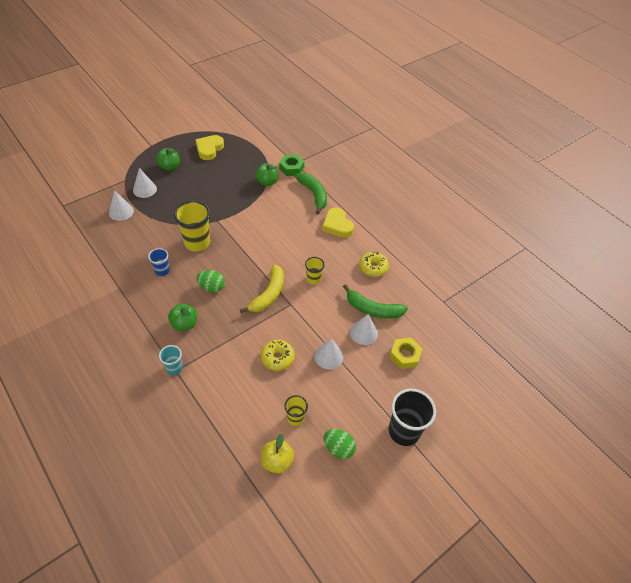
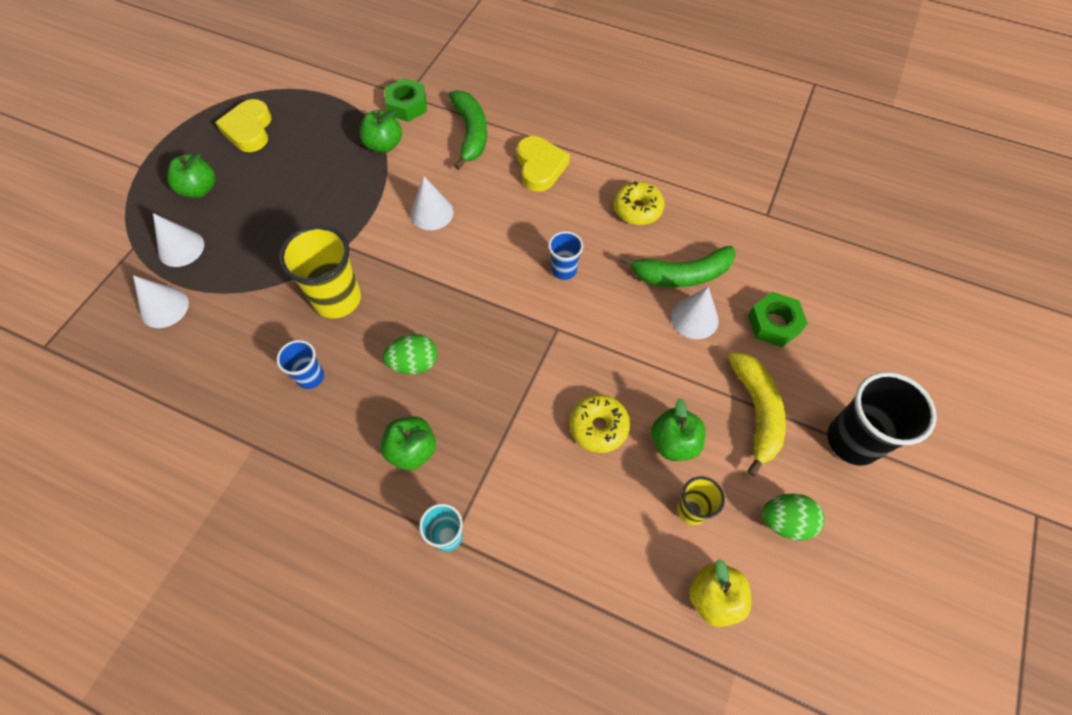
camera: 25 degrees left, 10 degrees up
yellow banana [240,264,284,313] -> yellow banana moved to [728,352,786,476]
green banana [295,173,327,214] -> green banana turned 45 degrees clockwise [449,90,487,170]
yellow cup [305,257,325,284] -> blue cup [548,231,583,280]
white cone [315,338,343,369] -> white cone moved to [410,176,454,230]
yellow heart [322,207,354,238] -> yellow heart turned 135 degrees counterclockwise [517,136,570,192]
yellow nut [389,338,423,369] -> green nut [748,292,808,347]
none -> green apple [651,398,706,461]

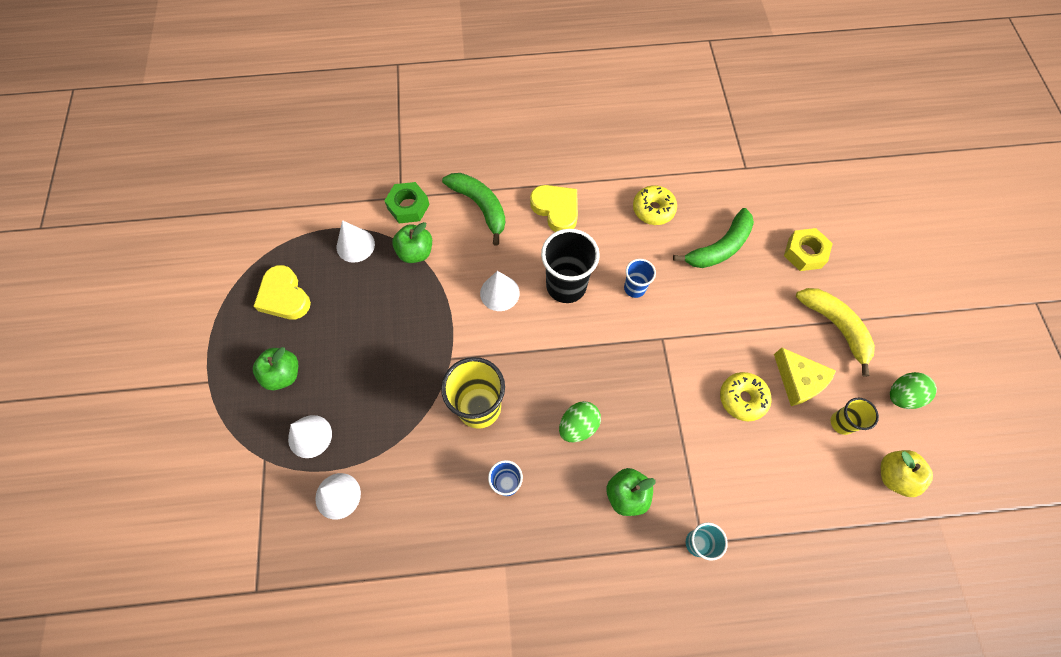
camera: 30 degrees left, 5 degrees up
green apple [651,398,706,461] -> yellow cheese [774,347,836,406]
white cone [671,287,719,339] -> white cone moved to [337,220,375,263]
green nut [748,292,808,347] -> yellow nut [784,228,833,271]
black cup [827,372,937,466] -> black cup moved to [541,229,600,303]

